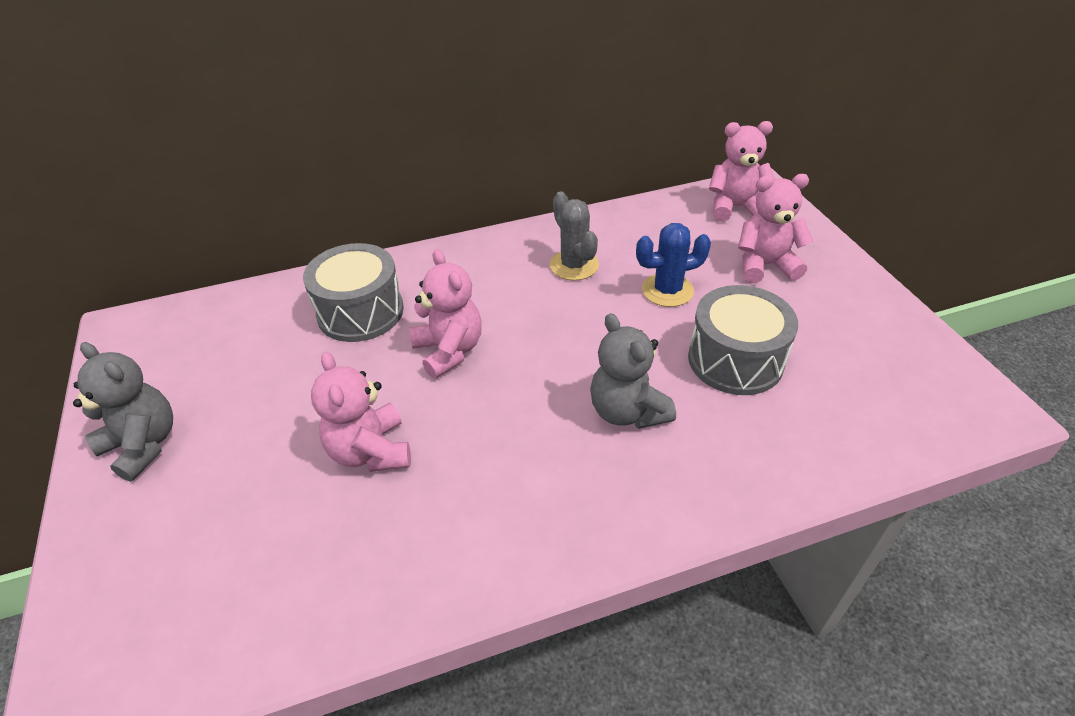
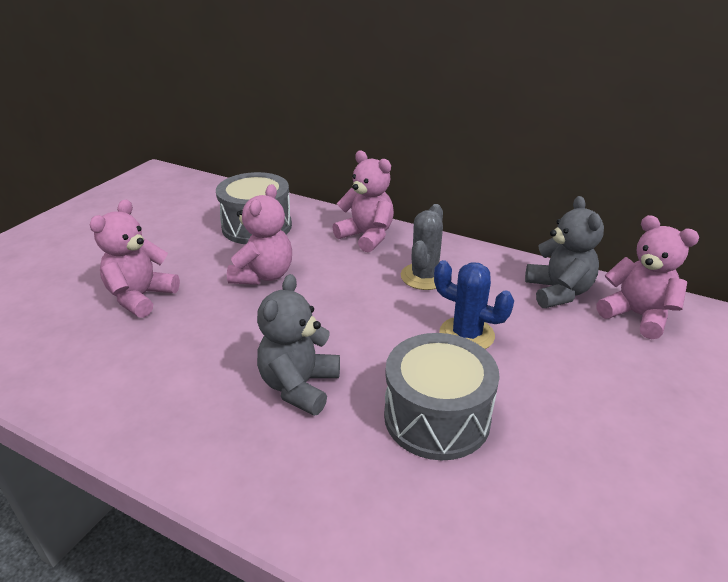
camera: 45 degrees right, 10 degrees down
grey teddy bear [73,342,173,482] -> grey teddy bear moved to [525,196,604,308]
pink teddy bear [738,174,813,283] -> pink teddy bear moved to [332,151,394,252]

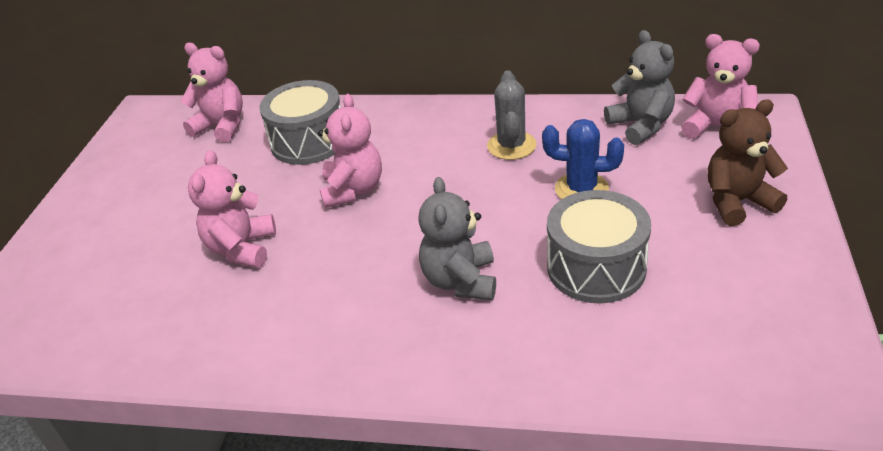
camera: 15 degrees left, 5 degrees up
pink teddy bear [332,151,394,252] -> pink teddy bear moved to [180,43,243,142]
none -> brown teddy bear [708,99,788,226]

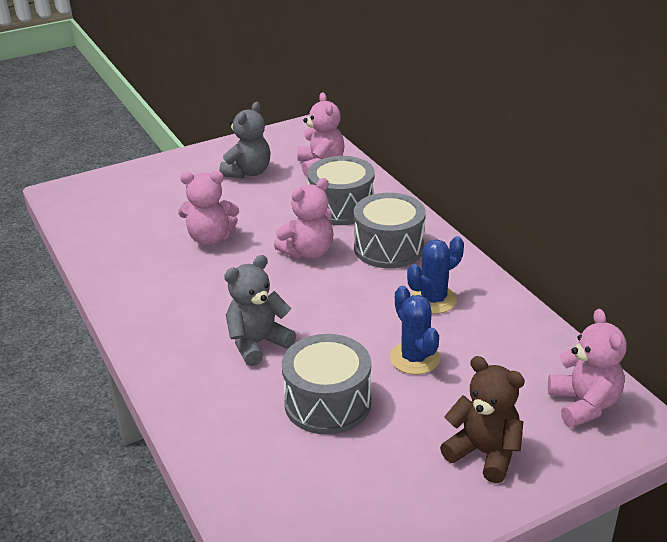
camera: 50 degrees right, 5 degrees down
pink teddy bear [188,150,276,268] -> pink teddy bear turned 150 degrees counterclockwise [178,171,239,245]
grey cactus [487,70,536,160] -> blue cactus [407,236,464,314]
grey teddy bear [604,30,675,145] -> grey teddy bear moved to [219,102,270,179]
none -> grey drum [354,193,426,268]

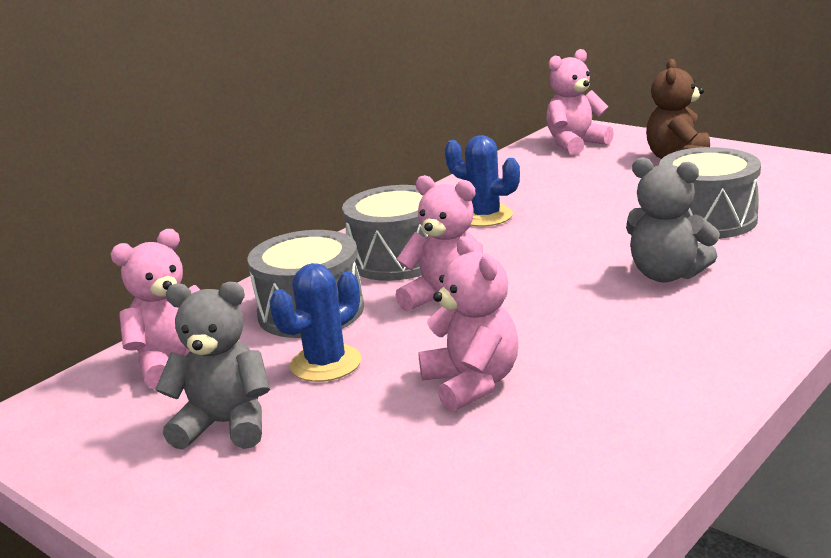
camera: 110 degrees left, 10 degrees down
blue cactus [390,286,440,375] -> blue cactus moved to [270,263,361,382]

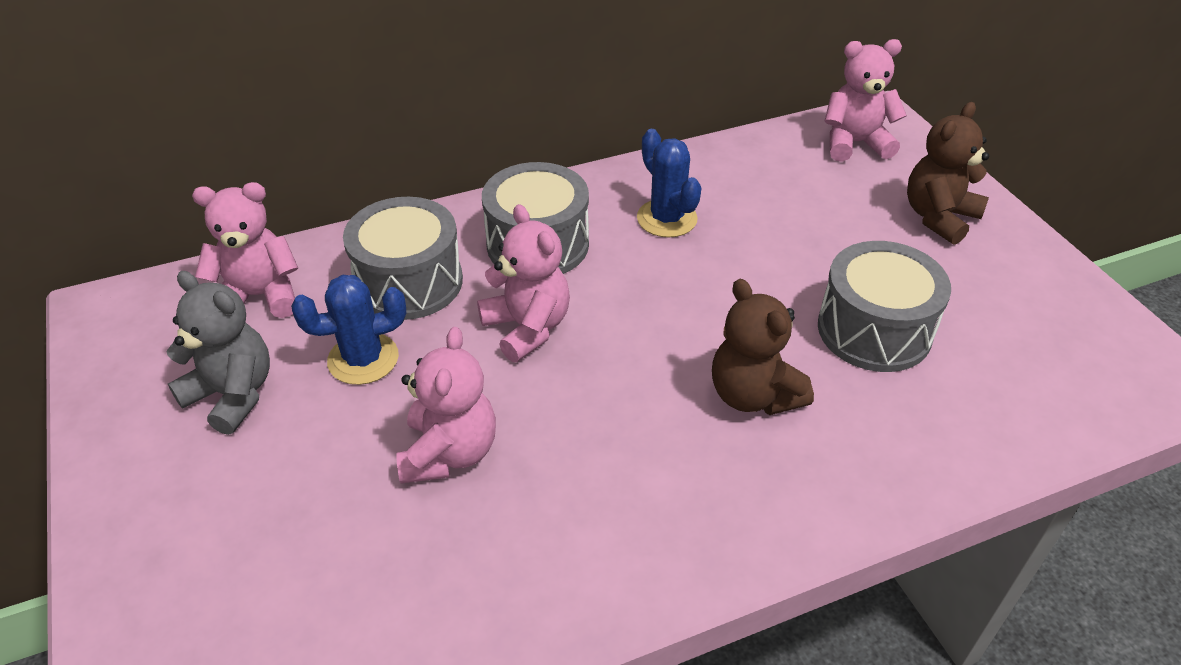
camera: 25 degrees right, 20 degrees up
grey teddy bear [626,157,720,282] -> brown teddy bear [712,279,814,415]

